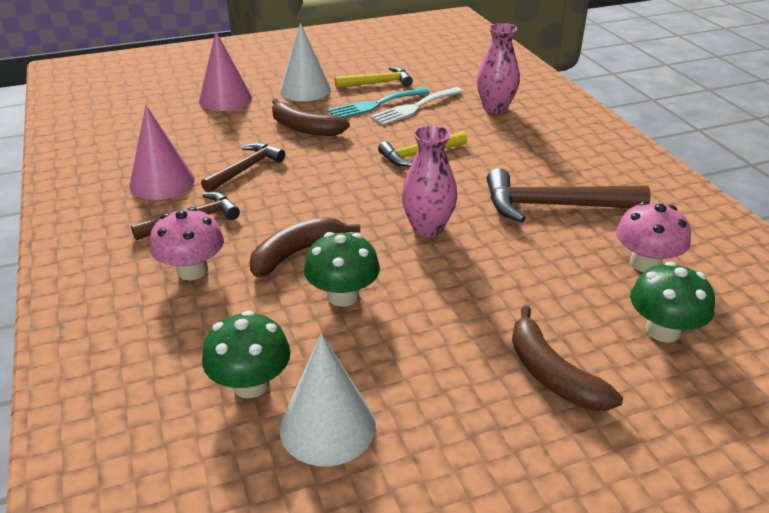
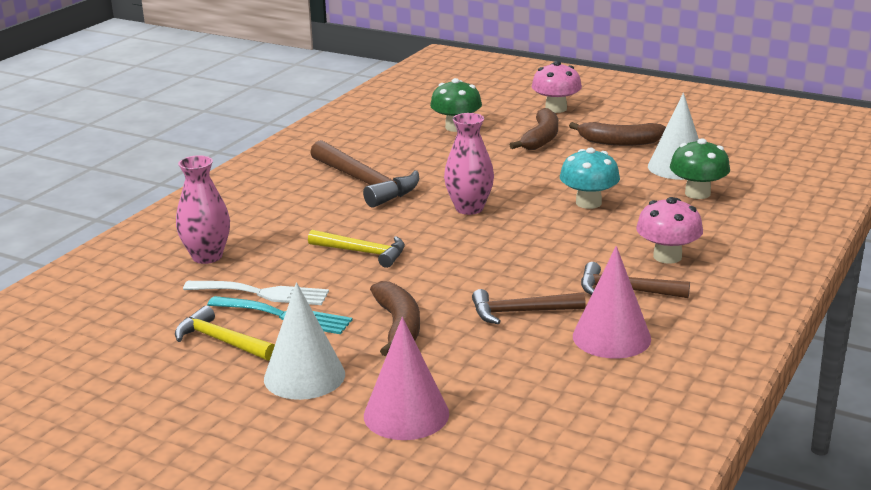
camera: 130 degrees left, 10 degrees down
brown banana [250,217,360,277] -> brown banana moved to [569,122,666,146]
green mushroom [304,232,380,307] -> turquoise mushroom [560,147,620,209]
pink mushroom [616,201,691,272] -> pink mushroom moved to [531,61,582,113]

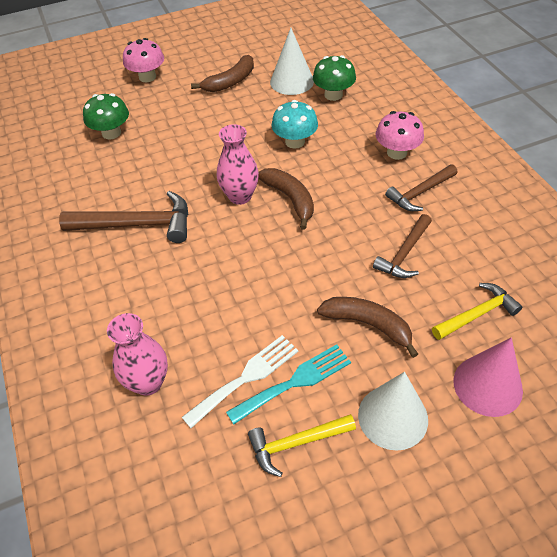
camera: 50 degrees left, 25 degrees up
yellow hammer [308,230,405,268] -> yellow hammer moved to [432,283,522,340]
brown banana [510,108,558,150] -> brown banana moved to [258,168,314,230]
pink cone [573,246,651,359] -> none

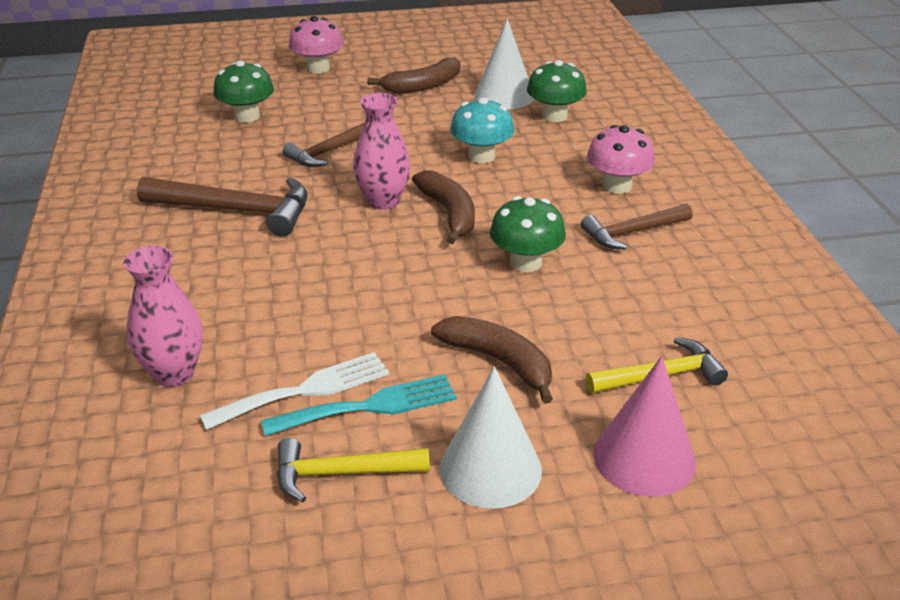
camera: 10 degrees right, 15 degrees down
brown hammer [373,214,432,278] -> brown hammer moved to [283,122,365,167]
none -> green mushroom [490,196,566,272]

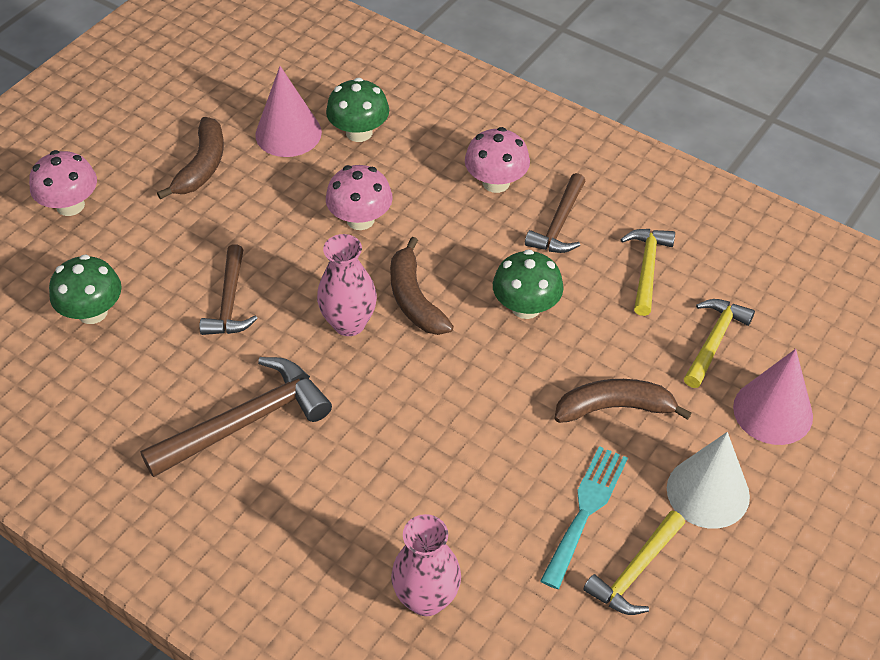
camera: 45 degrees left, 15 degrees up
white fork [199,352,389,430] -> none
brown banana [412,171,475,244] -> brown banana turned 135 degrees counterclockwise [390,237,454,335]
turquoise mushroom [450,98,514,163] -> pink mushroom [326,165,393,230]
white cone [474,19,534,109] -> pink cone [255,66,322,157]
none -> yellow hammer [620,229,675,316]

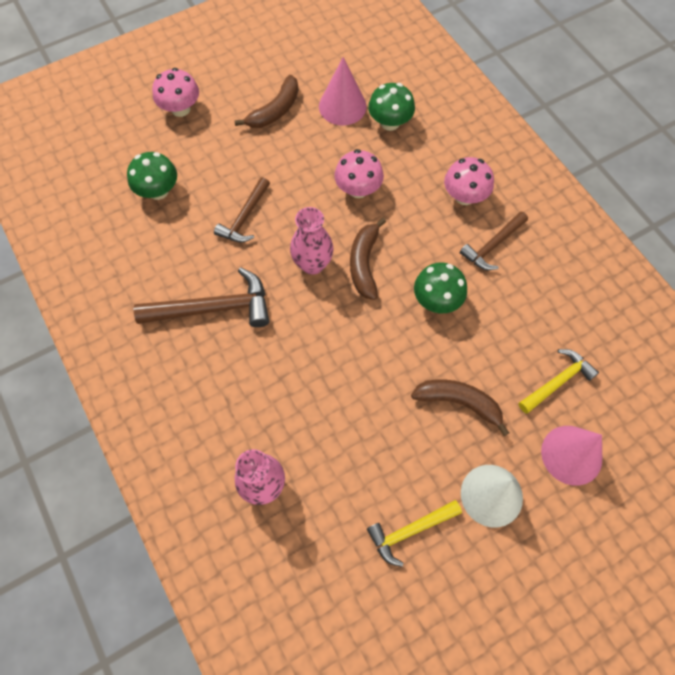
camera: 25 degrees right, 15 degrees up
turquoise fork [540,446,628,589] -> none
yellow hammer [620,229,675,316] -> none

